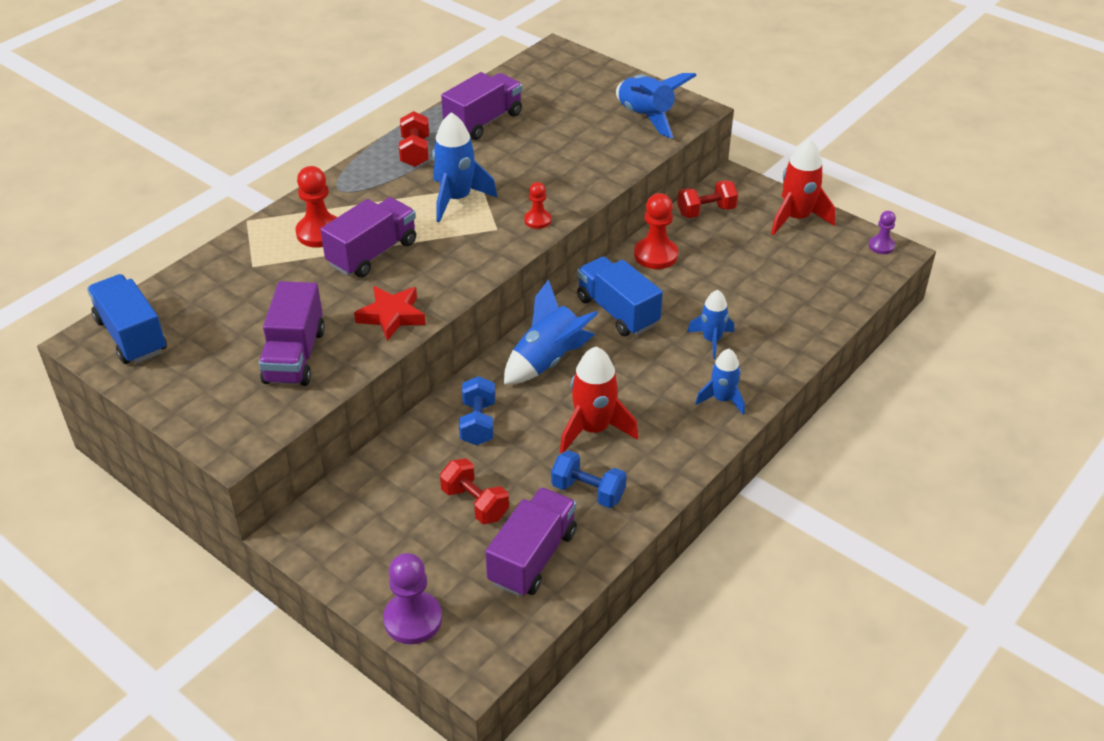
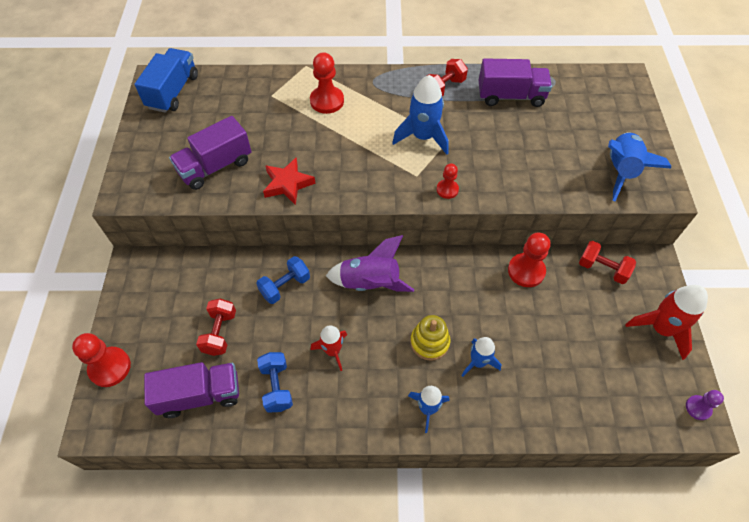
camera: 50 degrees right, 15 degrees up
purple truck [320,197,416,277] -> none
purple pawn [383,553,442,644] -> red pawn [72,333,131,387]
blue rocket [504,279,598,384] -> purple rocket [326,235,414,292]
red rocket [560,346,638,453] -> red rocket [311,325,347,371], size x0.63
blue truck [577,256,663,336] -> none
none -> yellow stacking toy [410,315,450,361]

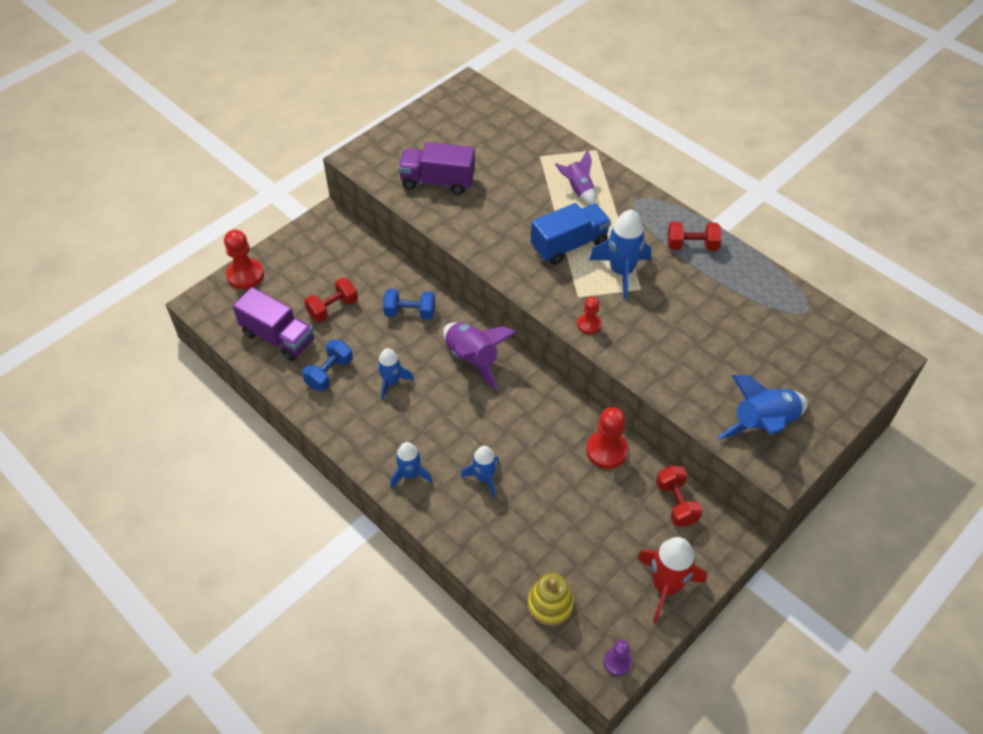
camera: 45 degrees right, 5 degrees down
blue truck [134,48,198,113] -> blue truck moved to [531,203,611,265]
red star [263,158,316,205] -> none
red pawn [310,52,344,114] -> purple rocket [555,150,596,205]
red rocket [311,325,347,371] -> blue rocket [377,348,414,400]
yellow stacking toy [410,315,450,361] -> yellow stacking toy moved to [528,573,574,626]
purple truck [479,58,552,107] -> none

